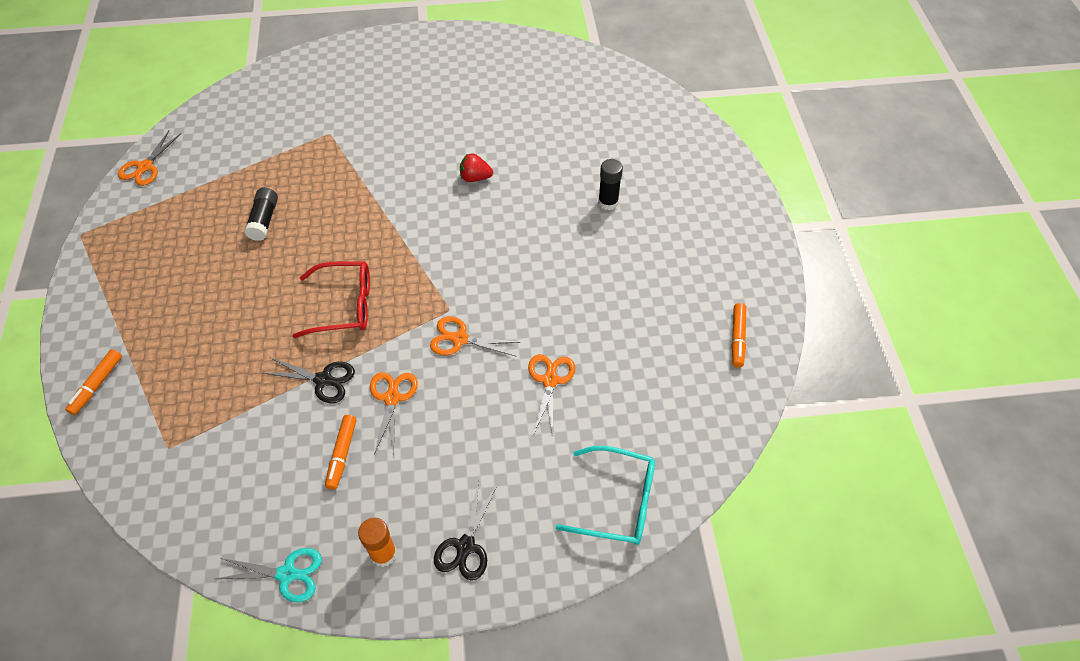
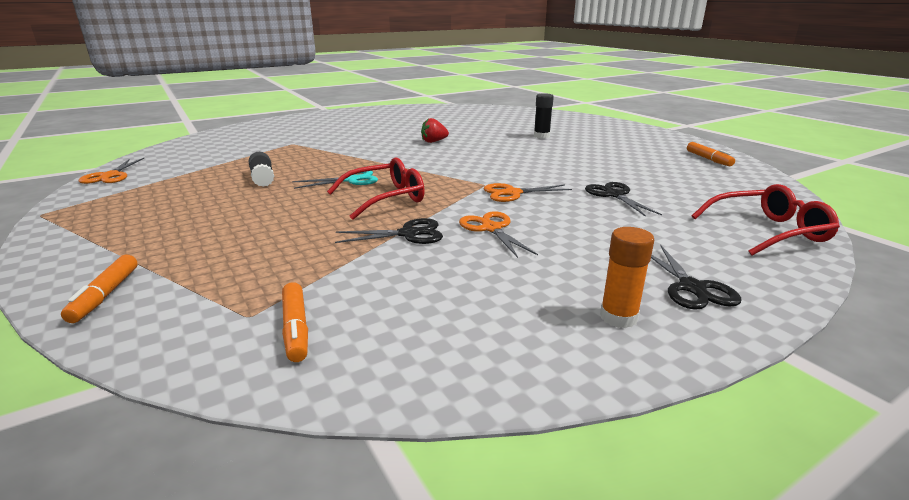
camera: 25 degrees left, 30 degrees down
turquoise scissors [216,548,322,602] -> turquoise scissors moved to [292,171,378,189]
orange marker [325,415,357,490] -> orange marker moved to [282,282,308,362]
orange scissors [528,354,575,436] -> black scissors [585,182,662,217]
turquoise glasses [556,446,655,545] -> red glasses [692,184,840,255]

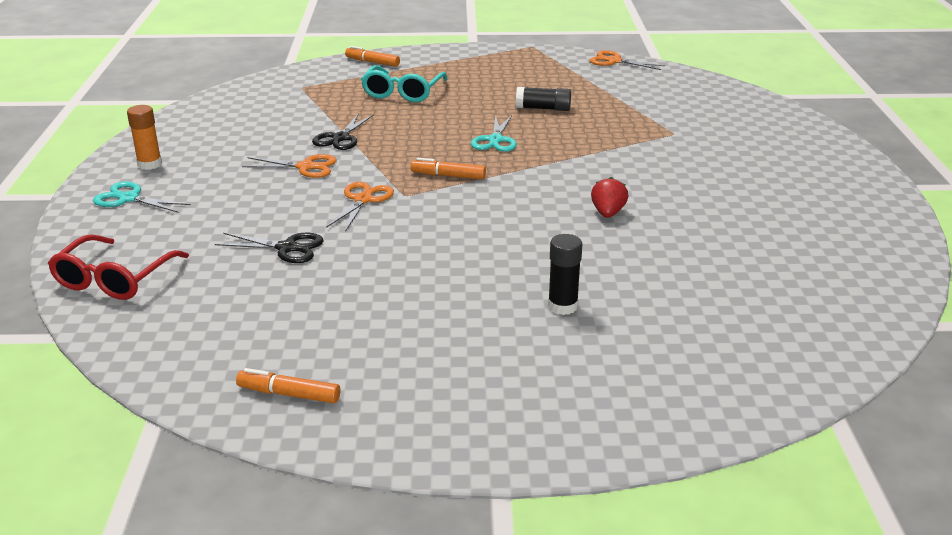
camera: 120 degrees right, 5 degrees up
orange marker [282,282,308,362] -> orange marker moved to [411,158,486,179]
red glasses [327,157,425,220] -> none
black scissors [651,245,742,310] -> turquoise scissors [93,181,191,213]
none -> turquoise glasses [361,65,448,102]

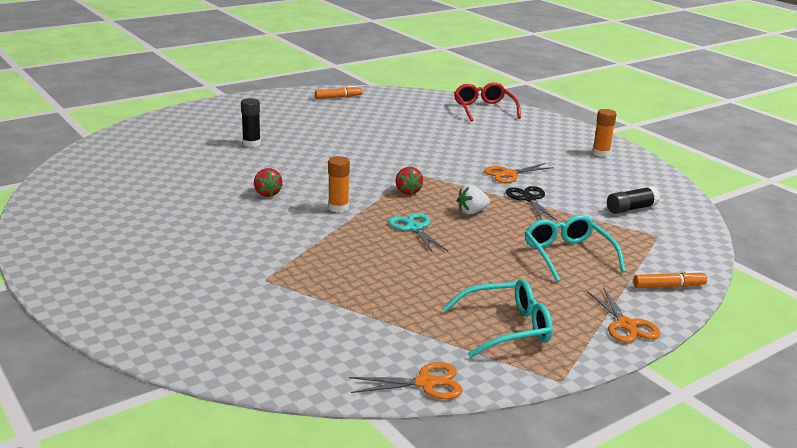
camera: 145 degrees right, 5 degrees down
turquoise scissors [93,181,191,213] -> none
black scissors [215,233,324,263] -> none
orange scissors [326,182,394,232] -> orange scissors moved to [586,287,660,343]
orange marker [411,158,486,179] -> red strawberry [395,167,423,195]
black glue stick [516,87,571,111] -> black glue stick moved to [607,186,660,214]
none -> orange glue stick [328,156,350,212]
none -> turquoise glasses [443,279,553,358]
none -> white strawberry [457,185,490,215]

